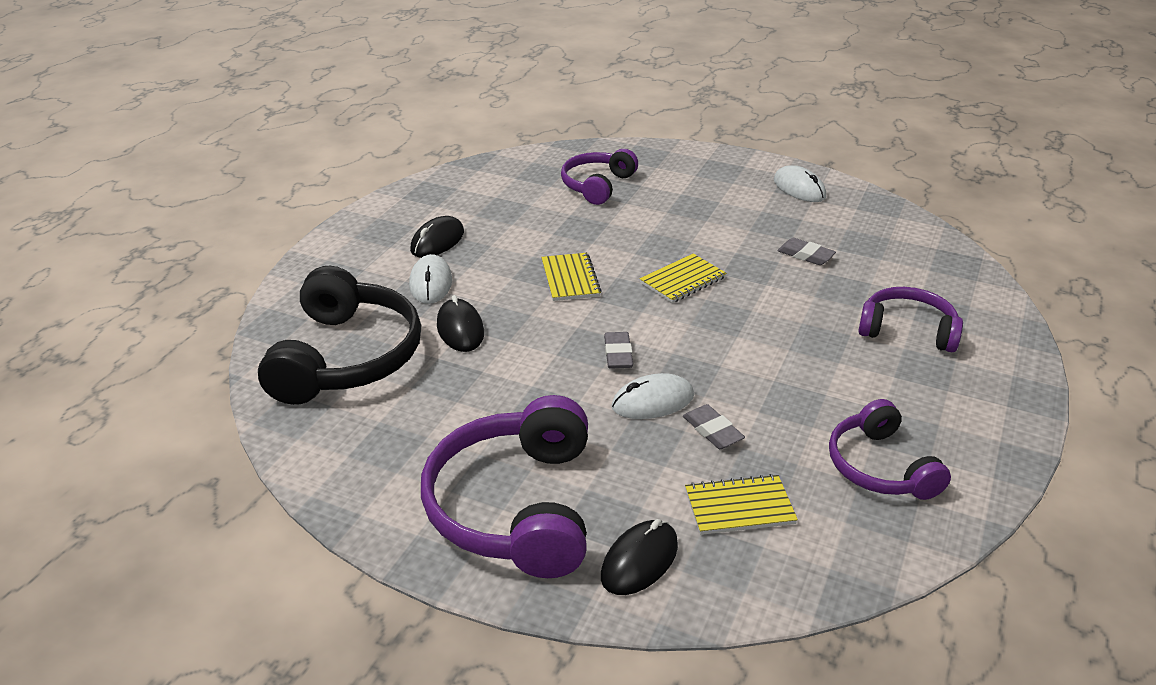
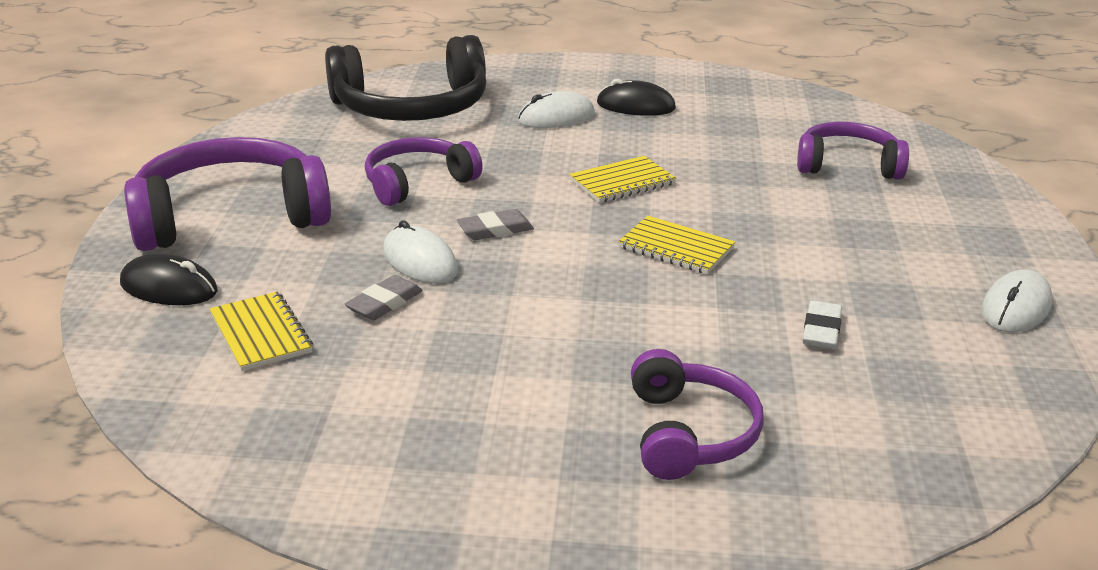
camera: 70 degrees right, 5 degrees down
black mouse [437,295,484,352] -> none
grey eraser [777,238,836,265] -> white eraser [802,300,842,349]
purple headphones [829,399,951,500] -> purple headphones moved to [365,137,483,206]

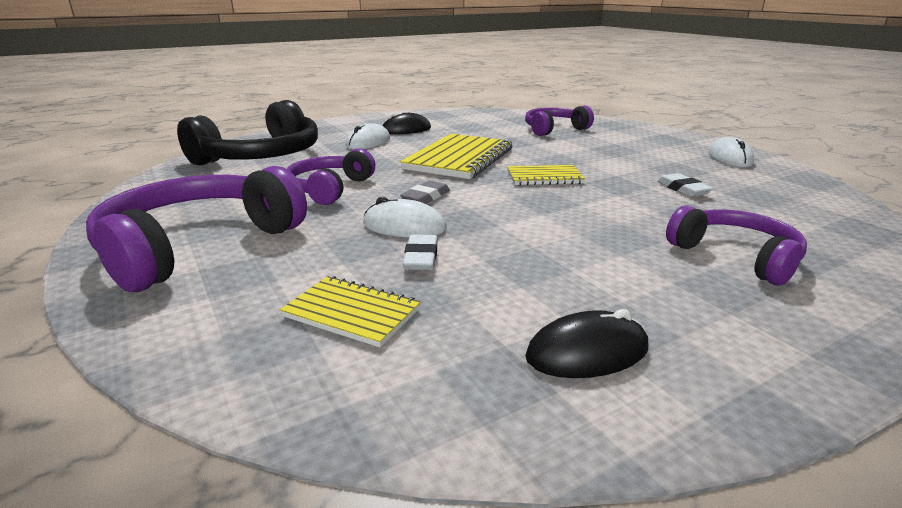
camera: 35 degrees left, 5 degrees down
black mouse [120,254,218,305] -> black mouse moved to [525,309,648,378]
grey eraser [345,275,423,320] -> white eraser [403,235,438,270]
yellow notebook [569,156,676,203] -> yellow notebook [400,134,512,179], size x1.79

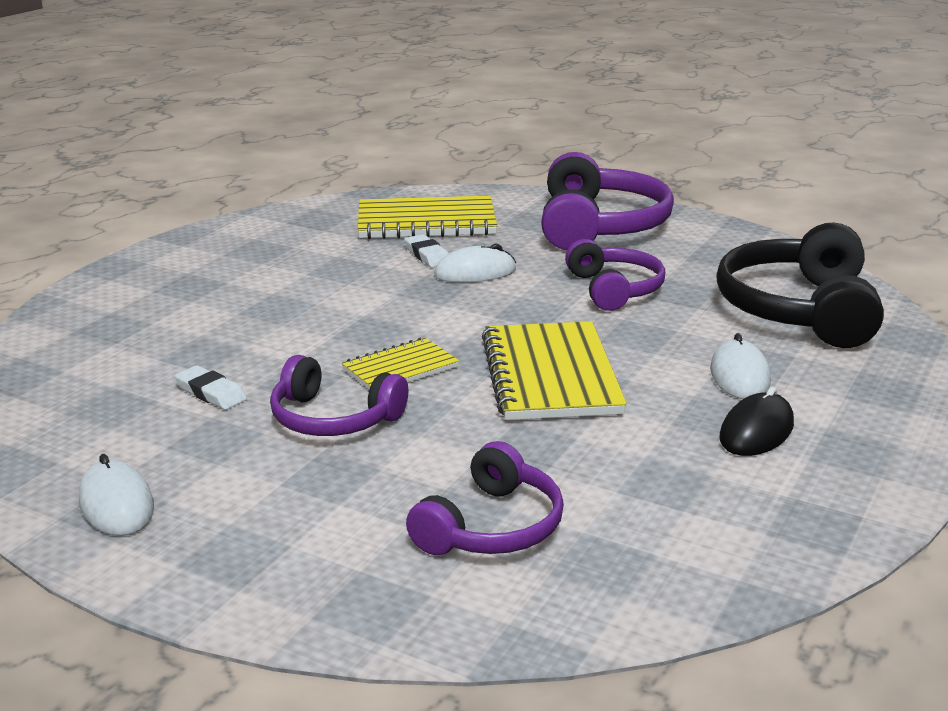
camera: 150 degrees right, 0 degrees up
yellow notebook [280,276,421,347] -> yellow notebook [358,196,498,239], size x1.79
grey eraser [400,181,450,204] -> none
black mouse [525,309,648,378] -> none
purple headphones [666,205,807,285] -> purple headphones moved to [270,355,408,436]

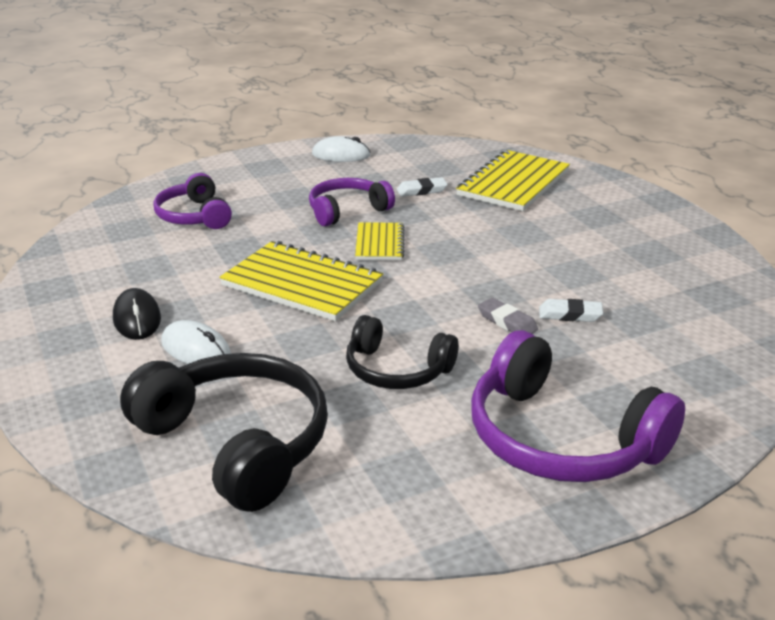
camera: 125 degrees right, 5 degrees up
yellow notebook [358,196,498,239] -> yellow notebook moved to [456,150,570,211]
white mouse [435,244,516,283] -> grey eraser [478,298,538,334]
purple headphones [565,239,665,311] -> black headphones [346,315,459,389]

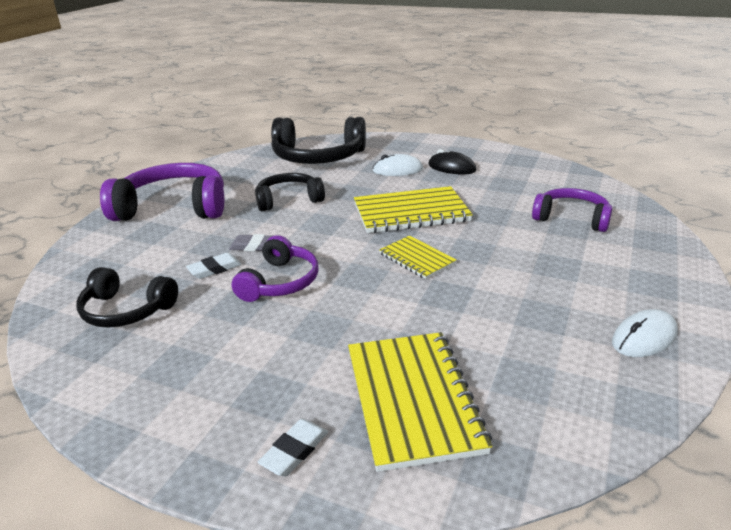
camera: 140 degrees right, 0 degrees up
purple headphones [309,178,395,226] -> purple headphones moved to [232,235,318,302]
white eraser [397,177,448,197] -> white eraser moved to [258,419,328,477]
none -> black headphones [76,267,178,328]

